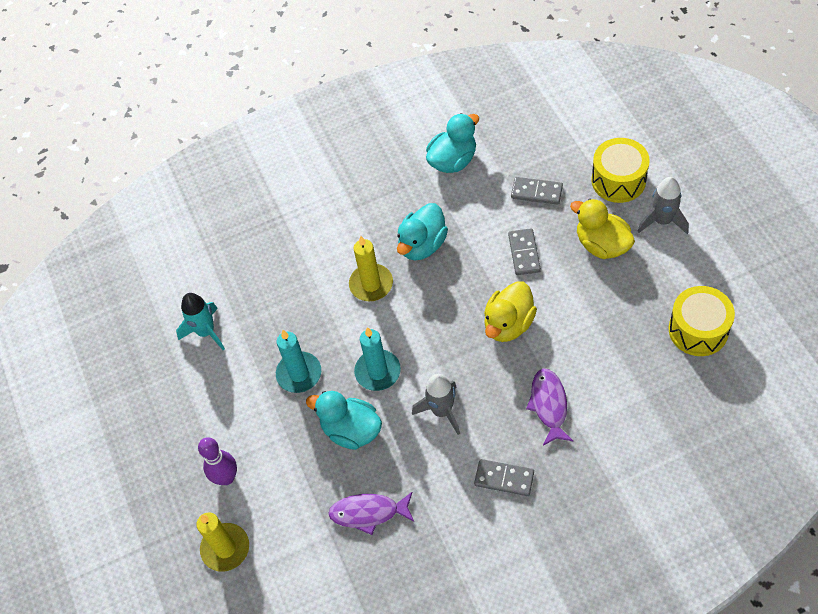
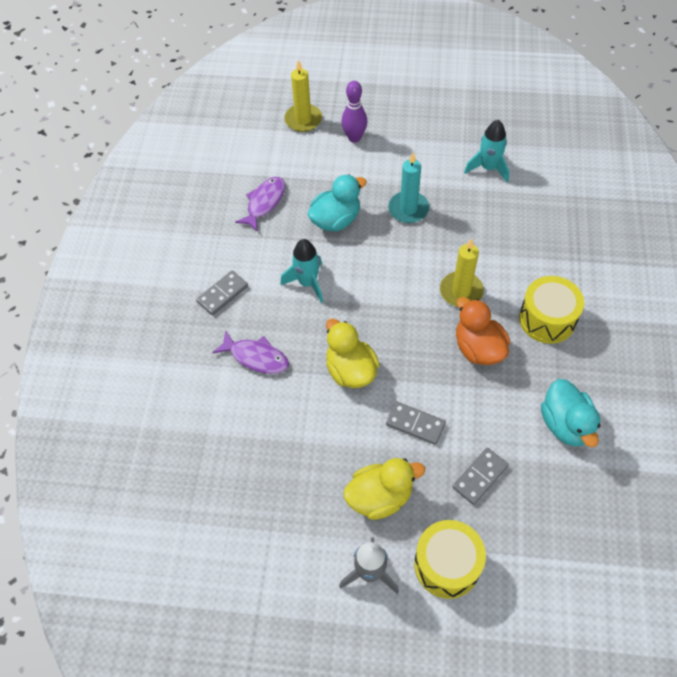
camera: 115 degrees right, 0 degrees up
turquoise candle [354,327,401,391] -> none
turquoise duck [397,203,448,260] -> orange duck [456,297,510,365]
grey rocket [412,374,460,435] -> turquoise rocket [280,239,323,303]
yellow drum [669,286,735,356] -> yellow drum moved to [519,276,584,344]

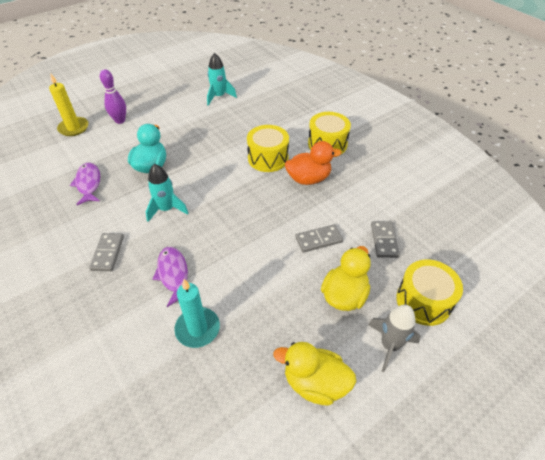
camera: 45 degrees left, 10 degrees down
purple fish [212,330,289,374] -> purple fish turned 90 degrees counterclockwise [153,247,188,307]
yellow duck [326,319,380,388] -> yellow duck moved to [273,342,356,406]
turquoise candle [388,153,429,223] -> turquoise candle moved to [174,279,220,348]
yellow candle [440,238,484,307] -> yellow drum [247,125,289,172]
orange duck [456,297,510,365] -> orange duck turned 150 degrees clockwise [285,141,341,185]
turquoise duck [541,379,601,447] -> none

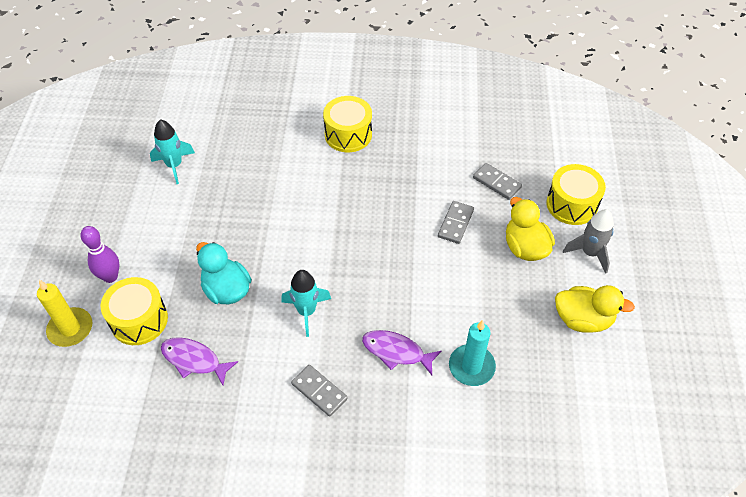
camera: 50 degrees left, 5 degrees up
yellow drum [247,125,289,172] -> yellow drum moved to [101,277,168,345]
yellow duck [273,342,356,406] -> yellow duck turned 135 degrees counterclockwise [555,285,635,333]
orange duck [285,141,341,185] -> none

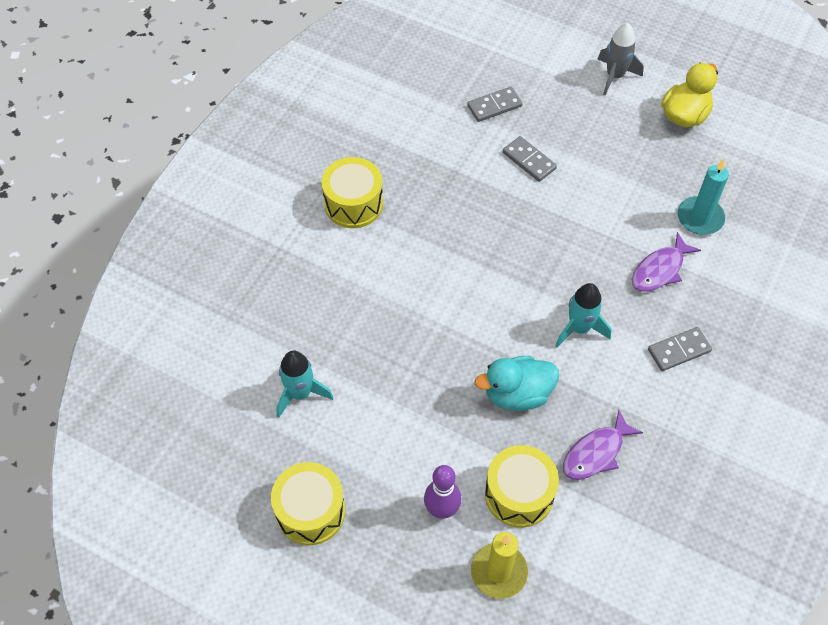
camera: 65 degrees left, 5 degrees up
yellow duck [506,197,555,261] -> none
yellow drum [546,164,606,225] -> yellow drum moved to [271,462,345,545]

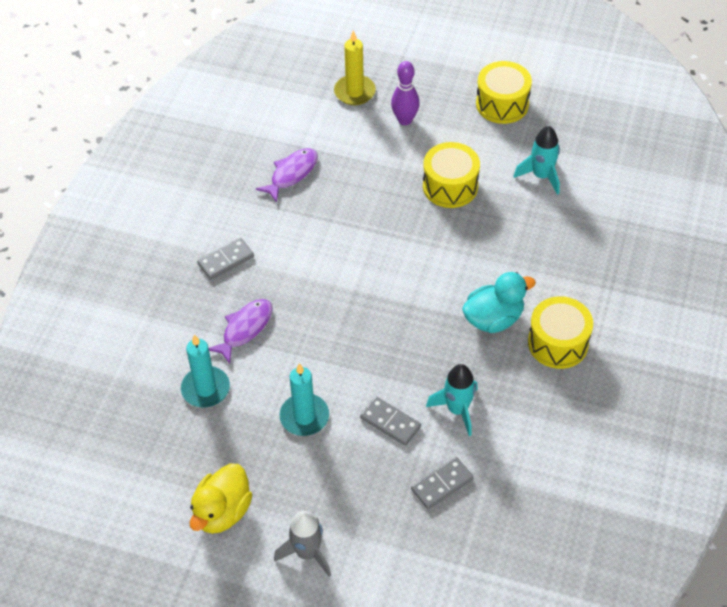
camera: 170 degrees right, 5 degrees down
turquoise duck [474,356,559,411] -> turquoise duck moved to [462,272,536,333]
yellow drum [485,445,559,528] -> yellow drum moved to [423,142,480,208]
turquoise rocket [555,283,612,348] -> turquoise rocket moved to [426,364,478,436]
none -> turquoise candle [279,363,329,436]

